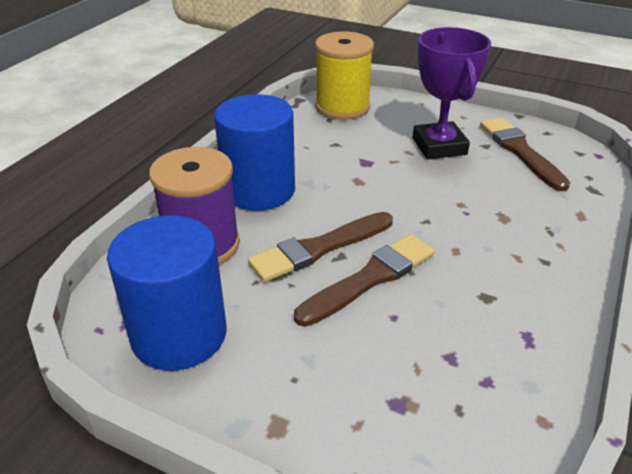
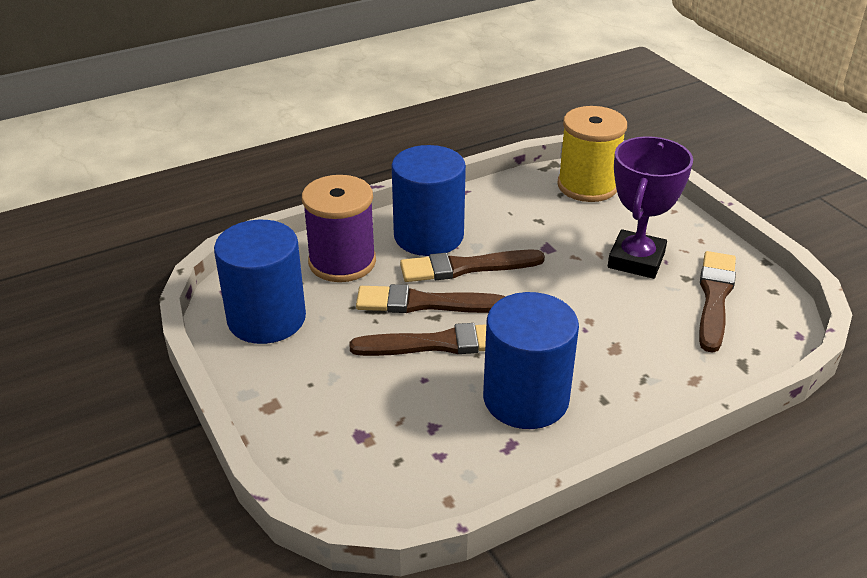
camera: 35 degrees right, 0 degrees up
none -> brown brush [400,250,545,282]
none -> blue cylinder [483,292,579,429]

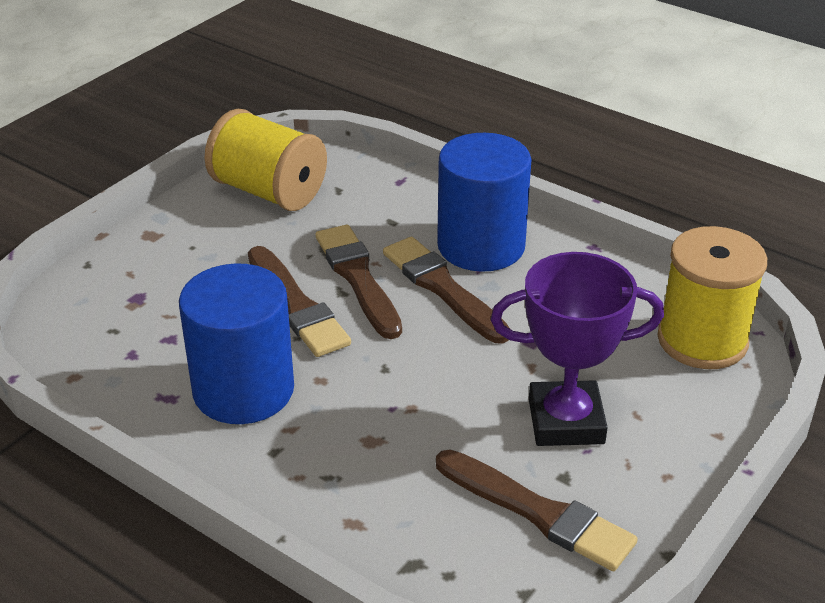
camera: 65 degrees right, 0 degrees up
blue cylinder [214,220,306,344] -> yellow spool [205,109,327,211]
purple spool [302,175,376,282] -> none
brown brush [699,251,736,353] -> brown brush turned 45 degrees clockwise [436,449,638,571]

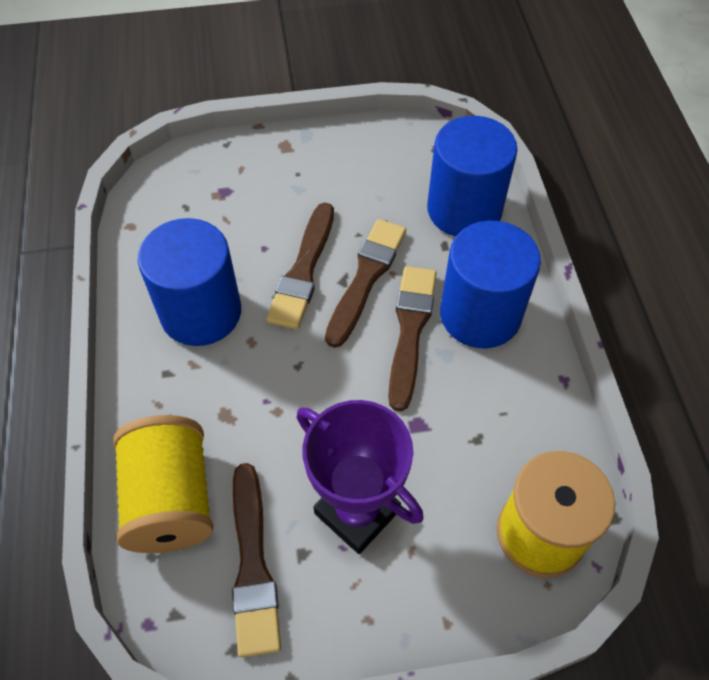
camera: 45 degrees right, 20 degrees up
yellow spool [205,109,327,211] -> yellow spool moved to [113,415,214,553]
none -> blue cylinder [427,116,518,237]

